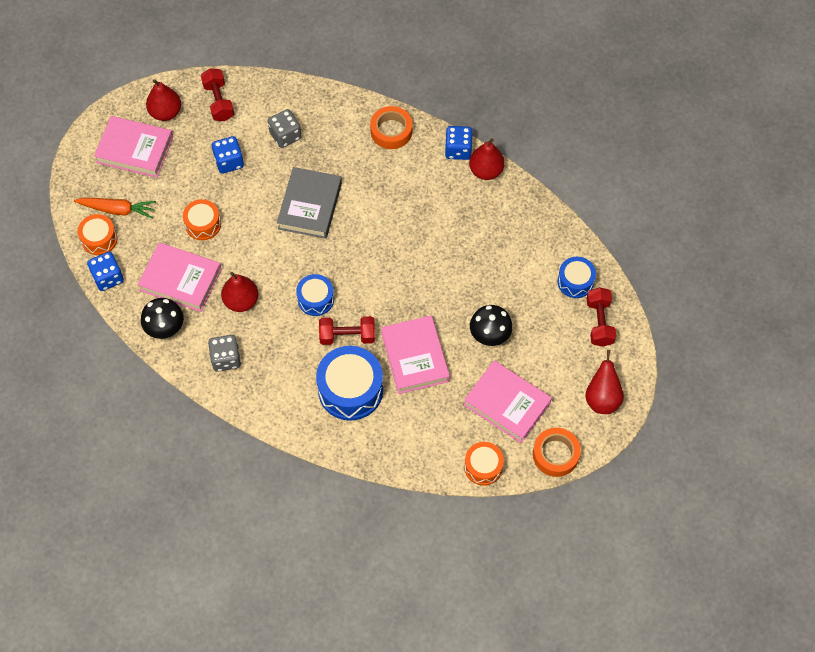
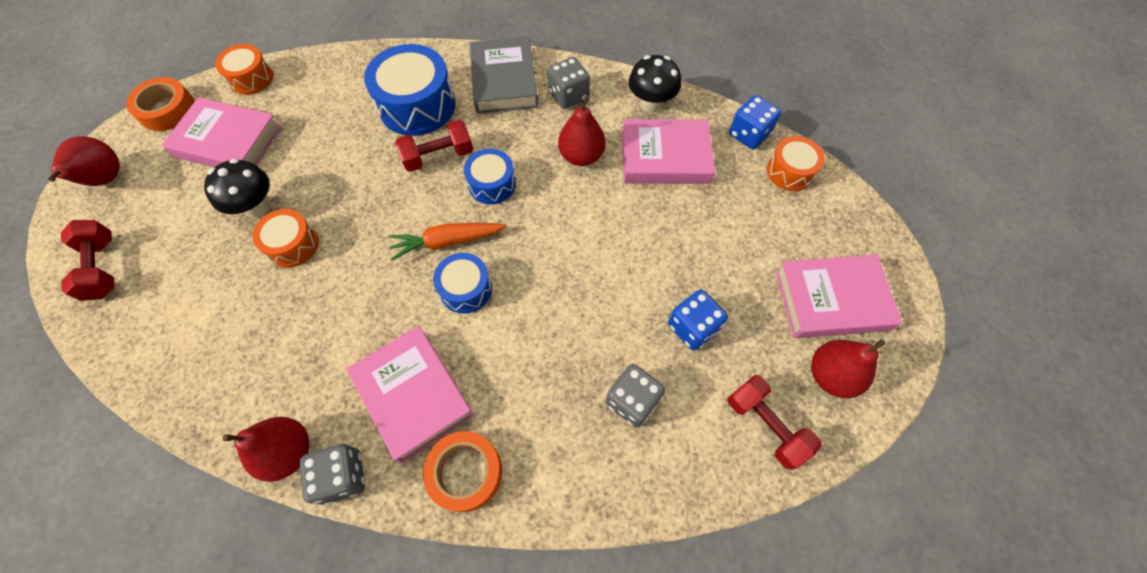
camera: 160 degrees right, 0 degrees up
orange carrot [74,198,156,219] -> orange carrot moved to [388,223,507,260]
orange drum [183,199,221,240] -> orange drum moved to [252,209,319,268]
grey book [277,167,342,239] -> grey book moved to [469,37,538,114]
pink book [381,316,450,394] -> pink book moved to [347,326,474,463]
blue dice [445,126,472,160] -> grey dice [300,444,365,505]
blue drum [558,257,596,298] -> blue drum moved to [433,253,492,314]

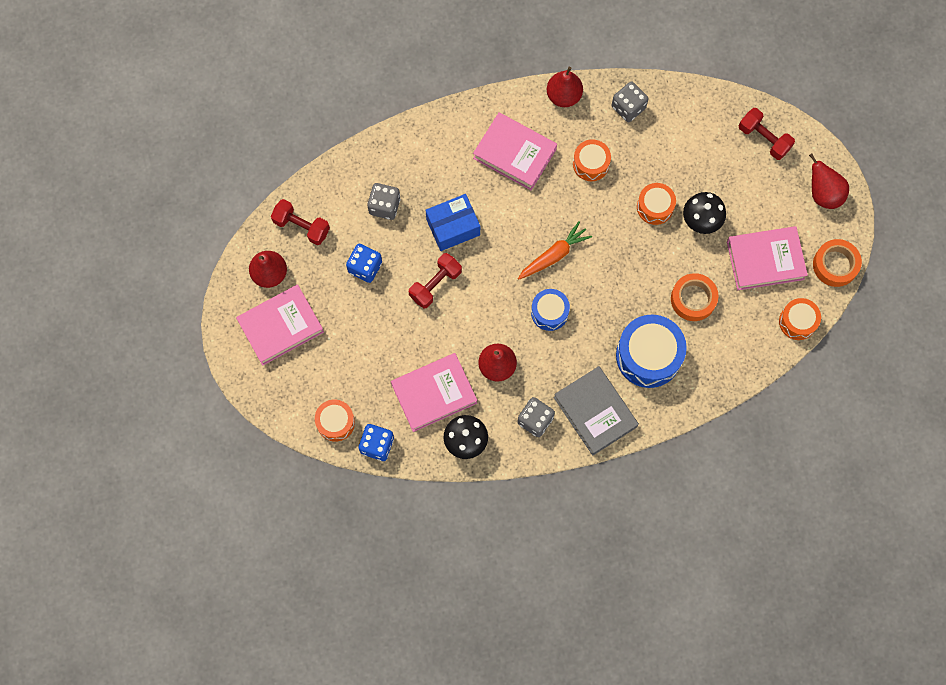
camera: 155 degrees right, 10 degrees up
grey dice [300,444,365,505] -> grey dice moved to [612,82,648,122]
red dumbbell [395,120,473,172] -> red dumbbell moved to [409,253,462,308]
orange tape [423,431,502,512] -> orange tape moved to [671,273,718,321]
blue drum [433,253,492,314] -> none
none -> blue box [426,194,480,251]
none -> orange drum [573,139,611,181]

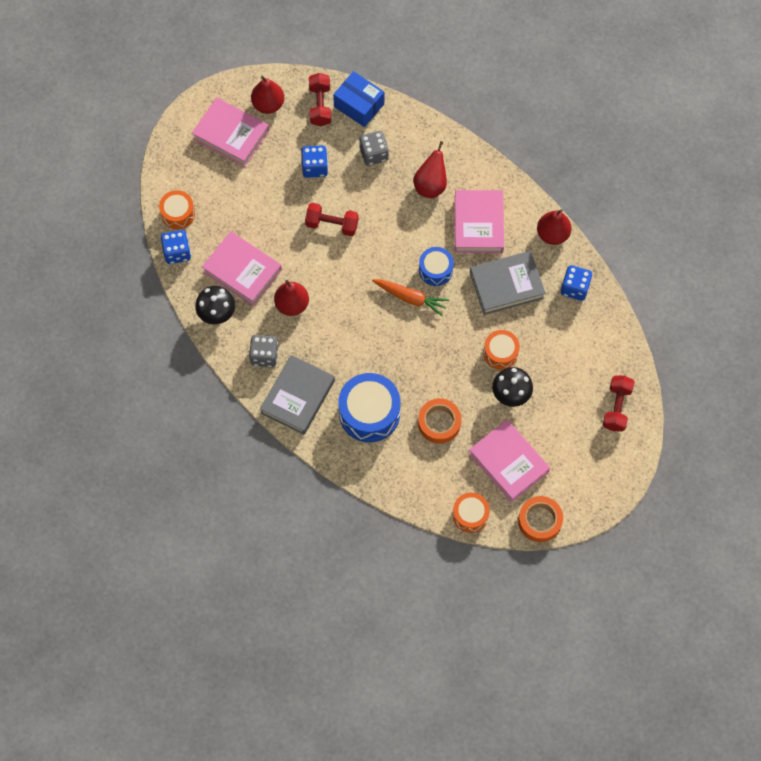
camera: 60 degrees right, 5 degrees down
blue box [426,194,480,251] -> blue box moved to [333,71,384,127]
blue drum [531,289,570,331] -> blue drum moved to [419,247,454,286]
orange drum [573,139,611,181] -> grey book [470,251,546,315]
grey dice [612,82,648,122] -> blue dice [561,265,592,301]
red pear [809,153,849,209] -> red pear moved to [413,141,447,198]

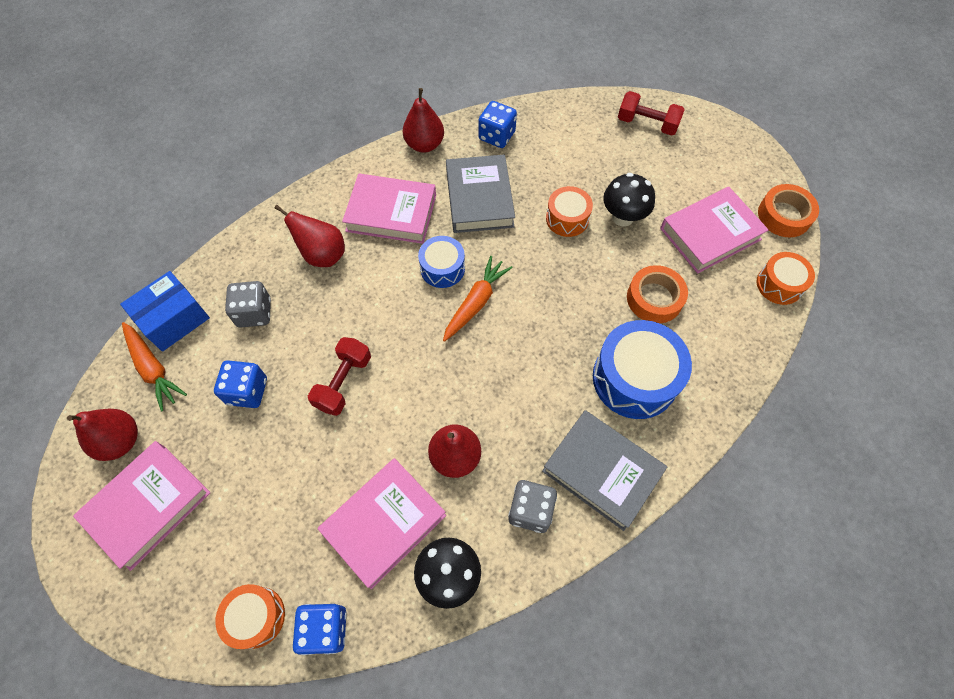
camera: 80 degrees left, 5 degrees down
red dumbbell [309,73,331,126] -> orange carrot [122,322,187,411]

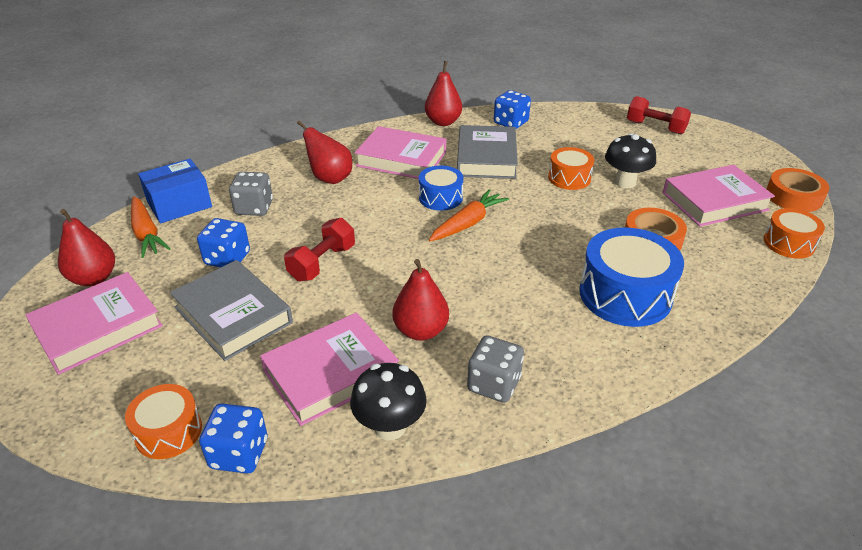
camera: 10 degrees right, 25 degrees down
grey book [542,410,667,531] -> grey book moved to [170,260,293,361]

